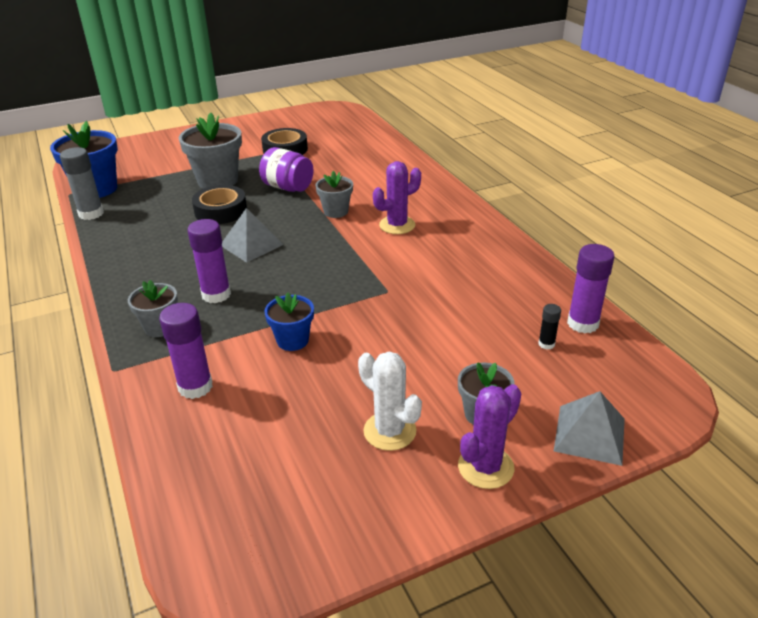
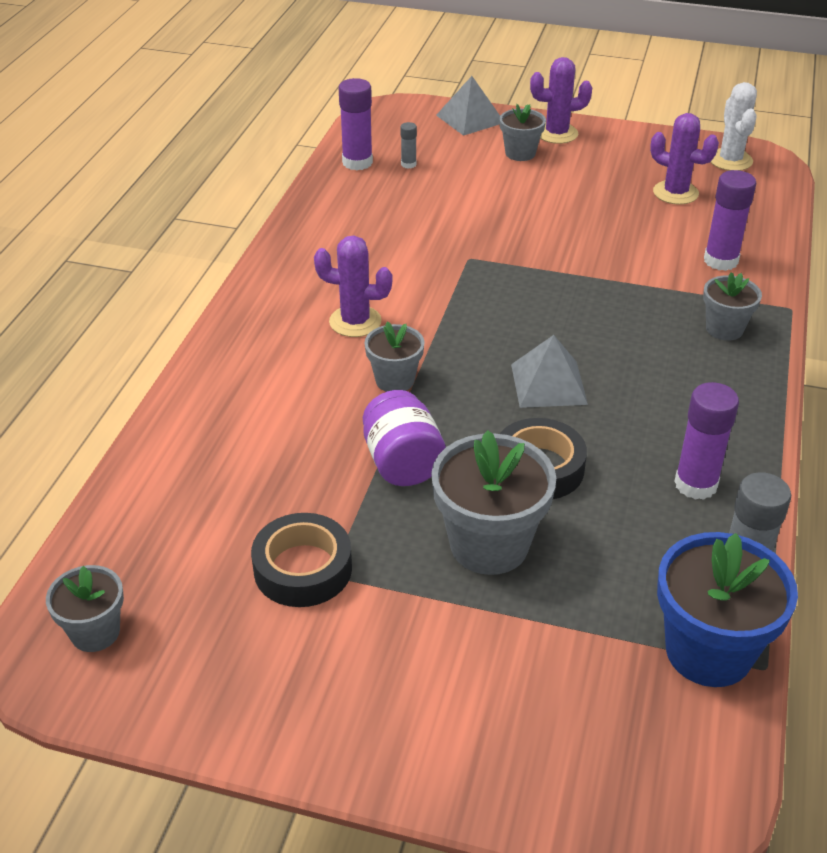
camera: 140 degrees left, 5 degrees up
purple glue stick [188,219,231,303] -> purple glue stick moved to [674,382,739,500]
blue flower pot [264,292,314,351] -> none
white cactus [358,352,422,451] -> white cactus moved to [711,82,757,171]
black glue stick [538,304,561,350] -> grey glue stick [400,122,417,169]
none -> grey flower pot [46,565,124,652]
none -> purple cactus [650,113,719,205]

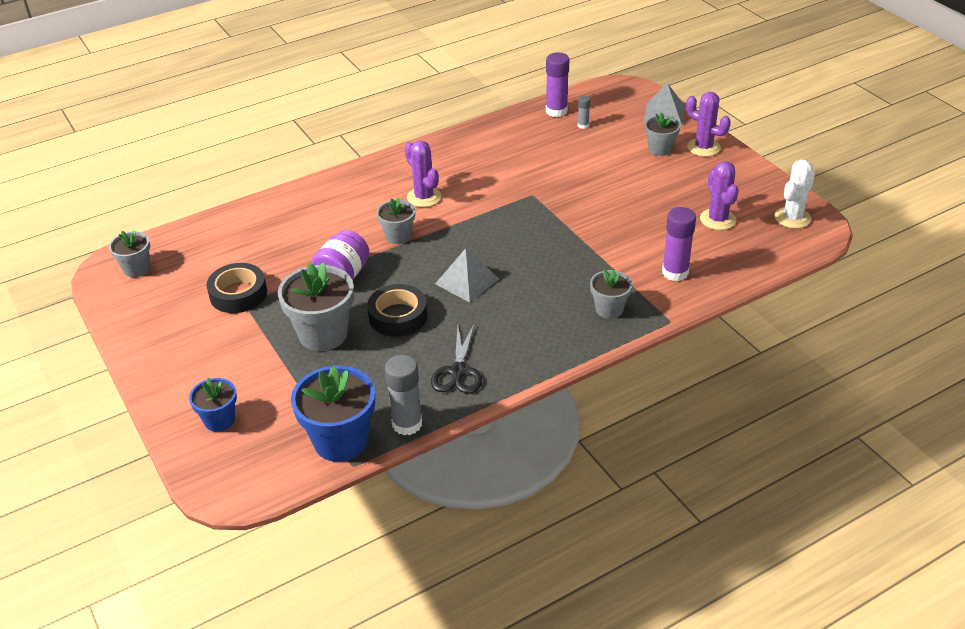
camera: 45 degrees right, 0 degrees up
purple glue stick [674,382,739,500] -> black scissors [431,324,482,394]
none -> blue flower pot [189,378,237,432]

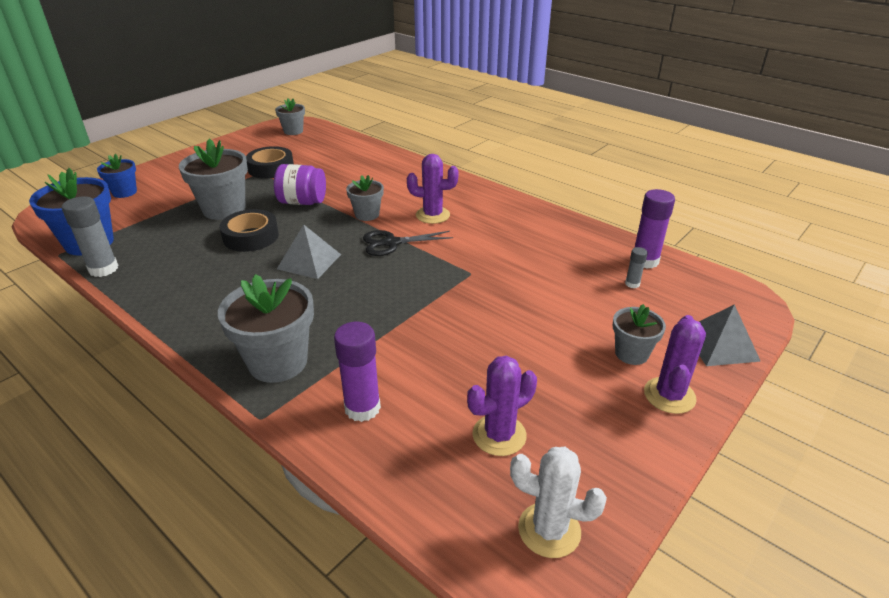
camera: 70 degrees right, 5 degrees down
purple cactus [404,141,441,207] -> purple cactus turned 60 degrees clockwise [407,154,459,224]
black scissors [431,324,482,394] -> black scissors moved to [363,230,453,256]
grey flower pot [590,269,632,319] -> grey flower pot [218,274,314,383], size x1.74

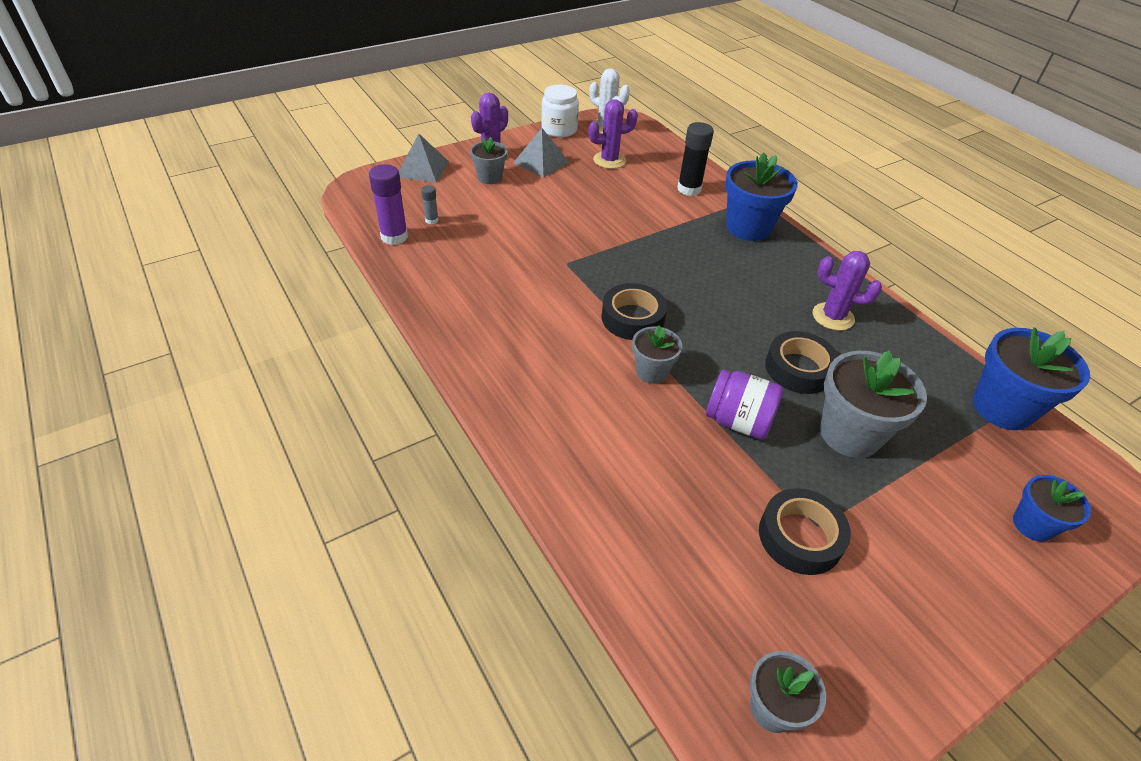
camera: 165 degrees left, 10 degrees up
grey glue stick [62,196,118,277] -> none
grey flower pot [218,274,314,383] -> blue flower pot [725,153,798,241]
grey pyramid [277,225,341,279] -> grey pyramid moved to [513,128,569,178]
purple glue stick [334,322,381,422] -> black glue stick [678,122,714,196]
black scissors [363,230,453,256] -> black tape [601,283,667,340]
purple cactus [407,154,459,224] -> purple cactus moved to [813,251,882,331]
none -> white jar [541,85,579,138]

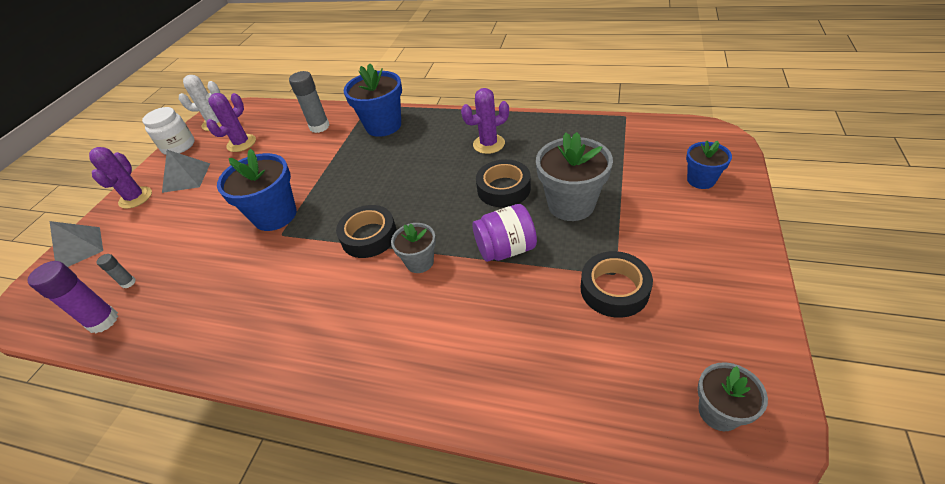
camera: 35 degrees left, 0 degrees up
grey flower pot [470,137,508,184] -> none
black glue stick [678,122,714,196] -> grey glue stick [289,71,330,133]
blue flower pot [973,327,1090,430] -> blue flower pot moved to [217,149,297,231]

